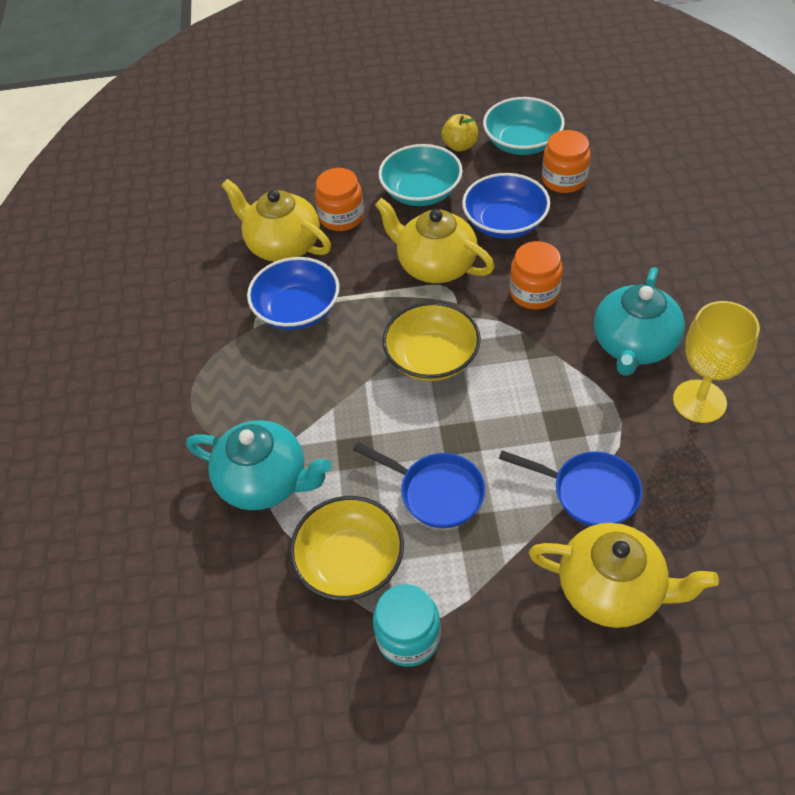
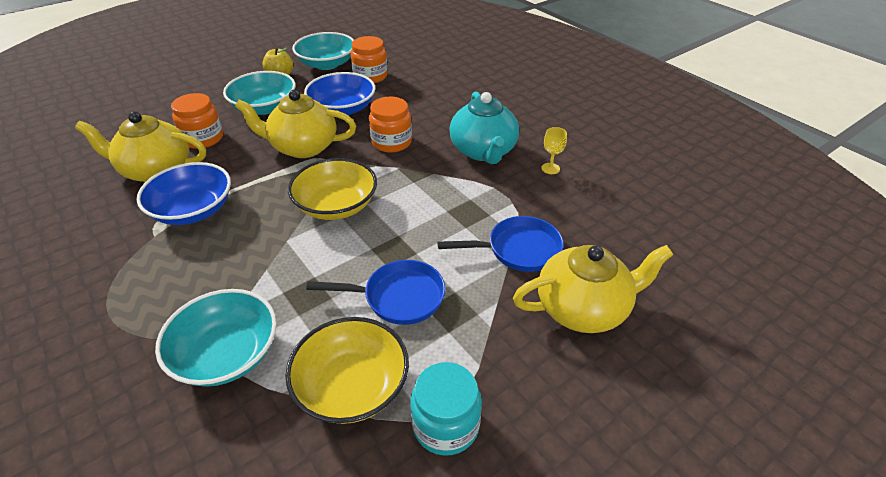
camera: 35 degrees left, 10 degrees down
turquoise teapot [186,420,332,510] -> turquoise bowl [155,289,277,387]
yellow goblet [673,301,760,423] -> yellow goblet [541,127,567,174], size x0.45

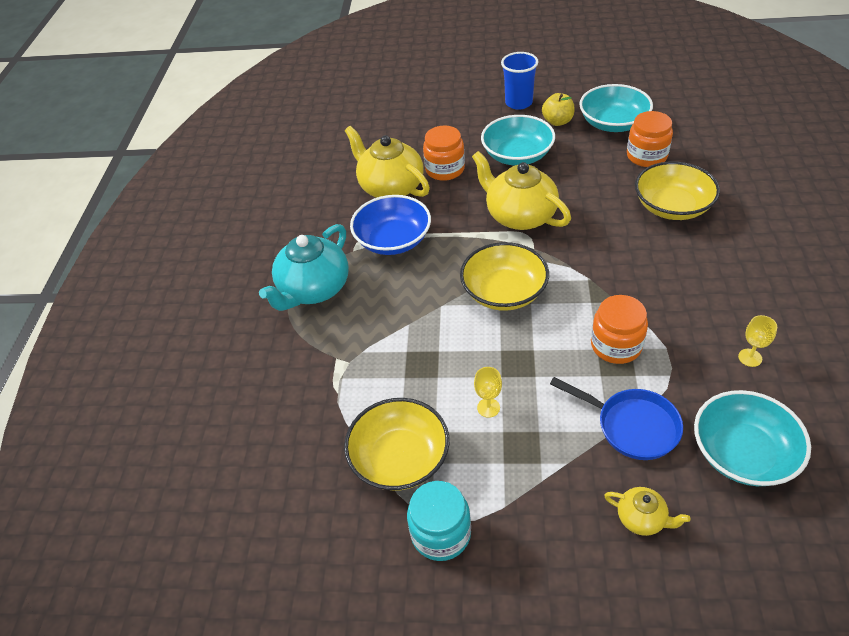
camera: 45 degrees right, 5 degrees up
turquoise bowl [155,289,277,387] -> turquoise bowl moved to [694,390,811,486]
blue bowl [304,72,375,115] -> none
blue pan [306,260,445,325] -> yellow goblet [474,367,502,418]
orange jar [369,97,412,153] -> orange jar moved to [591,295,648,364]
turquoise teapot [449,92,519,164] -> turquoise teapot moved to [259,224,349,311]
yellow teapot [513,245,673,333] -> yellow teapot [604,487,691,536], size x0.49
none -> blue cup [501,52,538,110]
none -> yellow bowl [635,161,720,220]

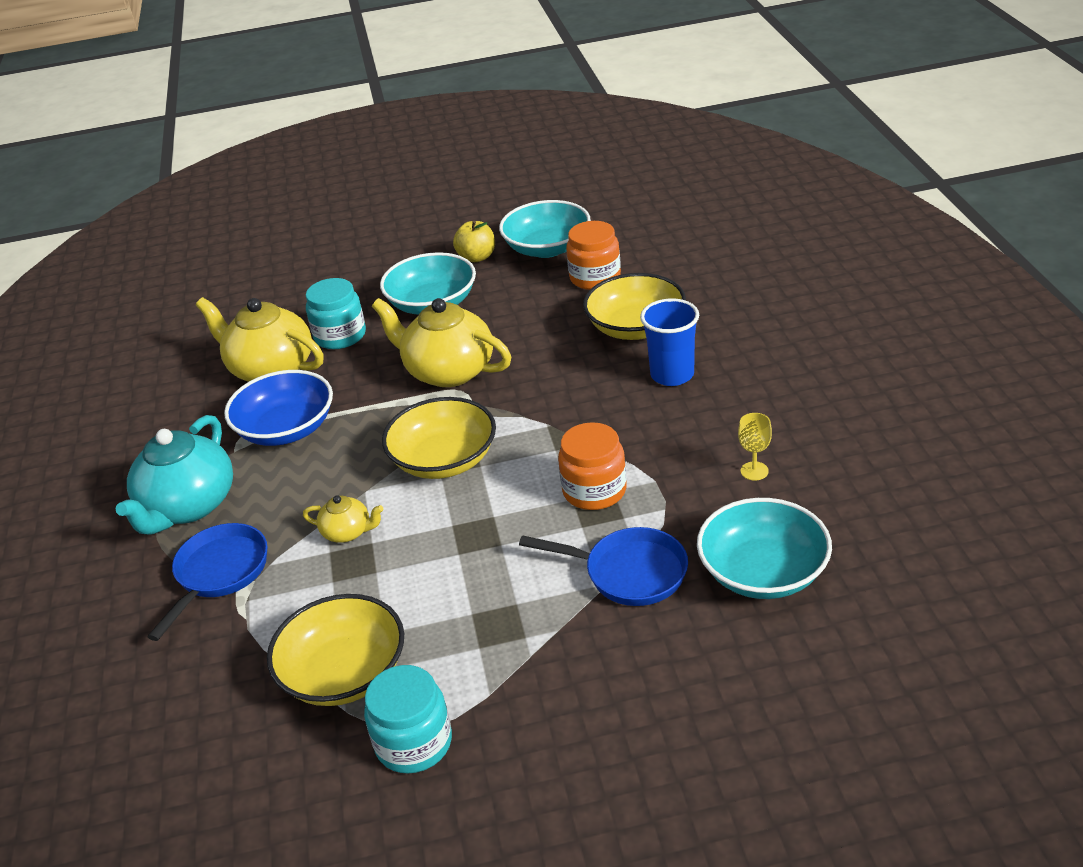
camera: 15 degrees left, 10 degrees down
orange jar [423,126,465,181] -> turquoise jar [306,278,366,349]
yellow goblet [474,367,502,418] -> none
blue cup [501,52,538,110] -> blue cup moved to [640,298,699,386]
yellow teapot [604,487,691,536] -> yellow teapot moved to [303,495,384,543]
none -> blue pan [147,523,267,641]

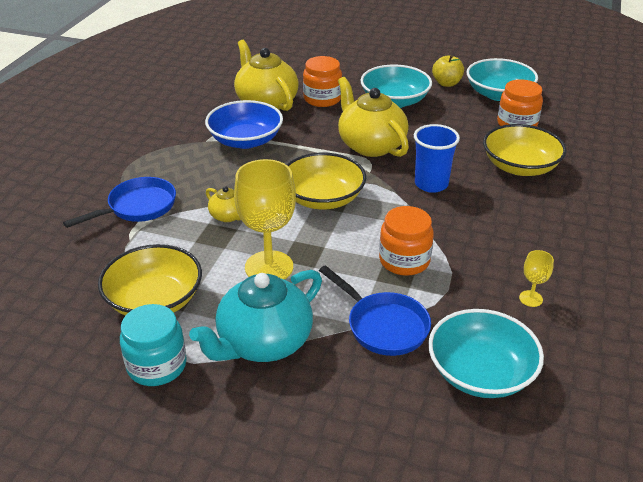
camera: 25 degrees right, 0 degrees up
turquoise teapot [115,415,233,535] -> turquoise teapot moved to [189,270,322,362]
turquoise jar [306,278,366,349] -> orange jar [303,56,342,107]
blue cup [640,298,699,386] -> blue cup moved to [414,124,460,193]
none -> yellow goblet [234,159,296,280]

